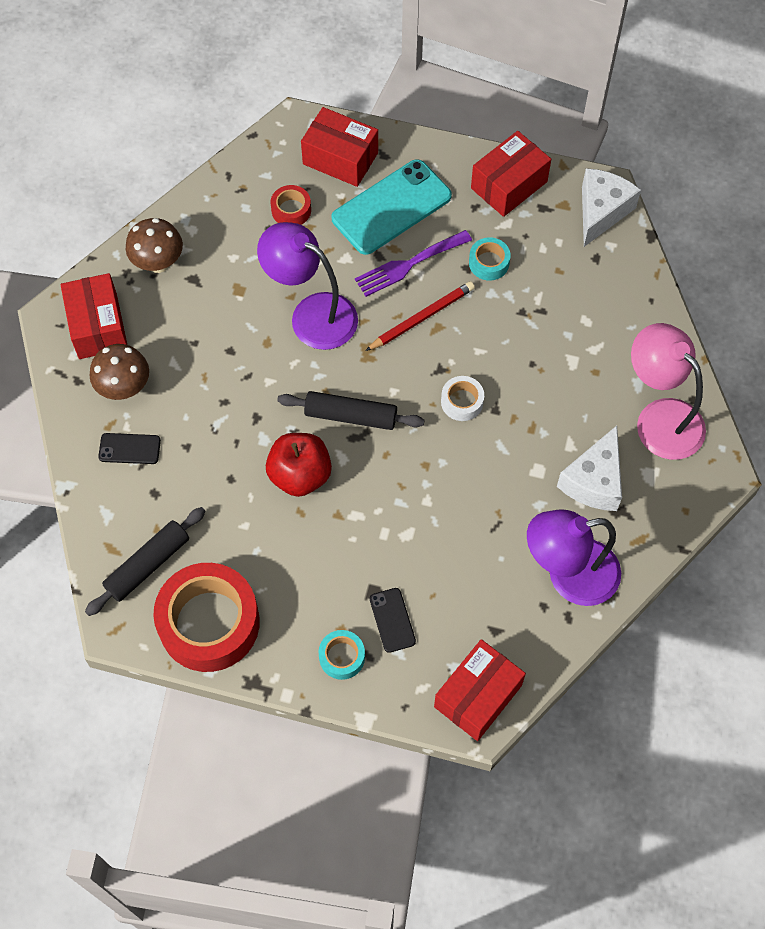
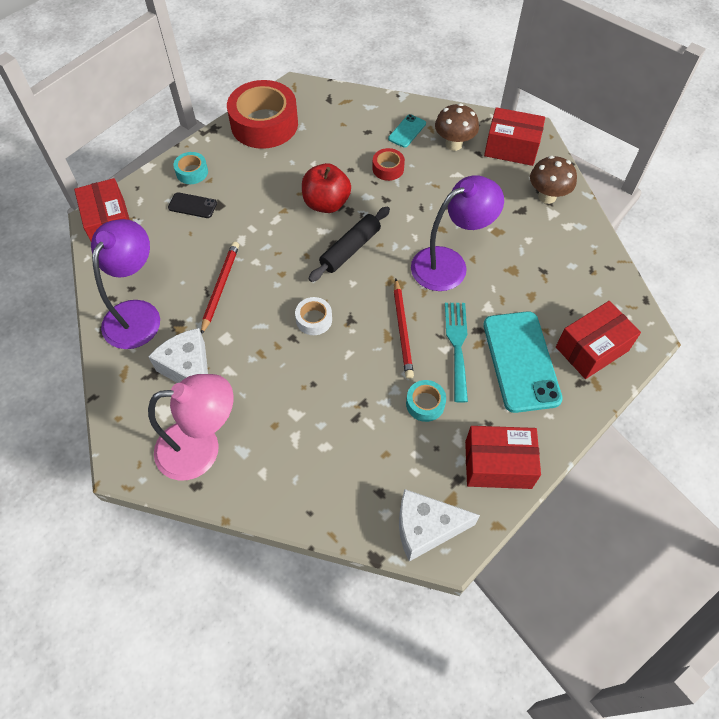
camera: 120 degrees right, 5 degrees down
black rolling pin [85,507,205,616] -> none
black phone [98,433,161,464] -> turquoise phone [388,114,426,148]
red tape [271,185,311,225] -> red tape moved to [372,148,405,181]
purple fork [355,230,472,297] -> turquoise fork [445,303,468,403]
red box [471,131,551,217] -> red box turned 75 degrees counterclockwise [465,426,541,489]
white cheese [582,168,641,247] -> white cheese turned 120 degrees clockwise [399,489,480,562]
none -> red pencil [201,242,239,334]

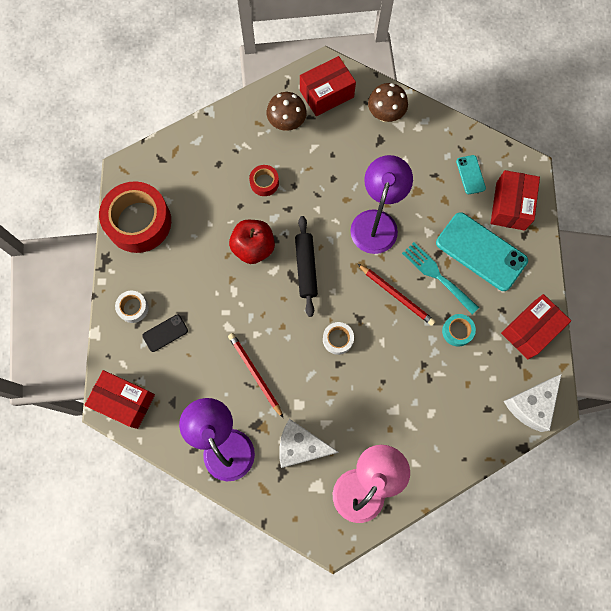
camera: 45 degrees left, 15 degrees up
turquoise tape [173,152,208,184] -> white tape [115,291,149,323]
turquoise phone [388,114,426,148] -> turquoise phone moved to [456,155,486,194]

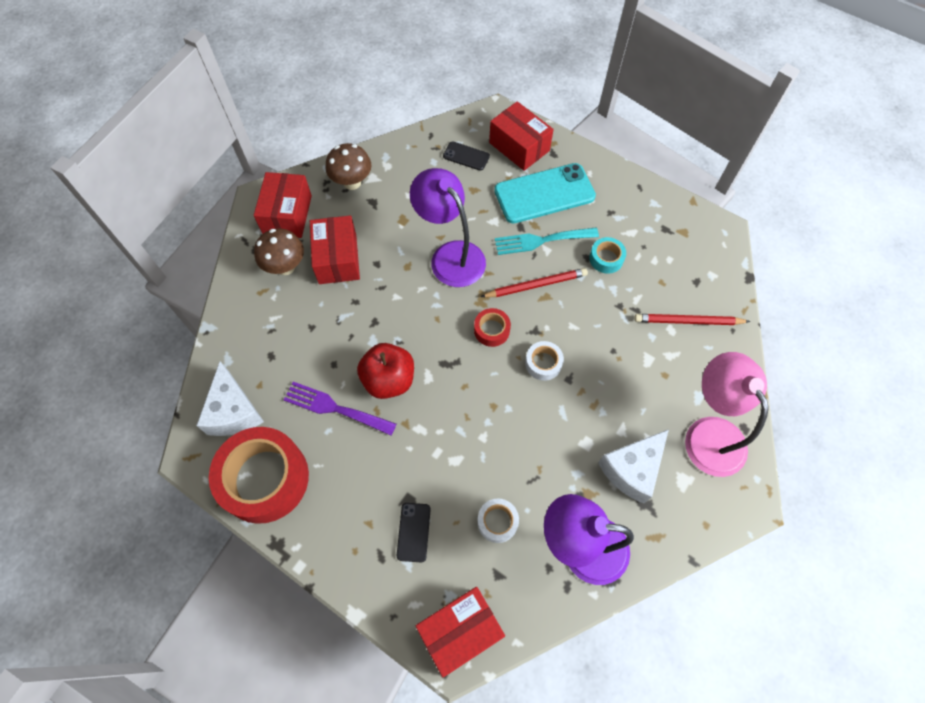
camera: 55 degrees left, 10 degrees down
white tape [115,291,149,323] -> white tape moved to [477,499,519,543]
red pencil [228,333,283,418] -> red pencil moved to [634,314,750,325]
red tape [249,165,279,196] -> red tape moved to [474,308,511,347]
black rolling pin [295,216,318,317] -> none
turquoise phone [456,155,486,194] -> black phone [443,141,490,171]
red box [501,294,571,359] -> red box moved to [310,215,360,284]
white cheese [504,374,562,432] -> white cheese moved to [196,361,264,436]
none -> purple fork [284,382,396,436]

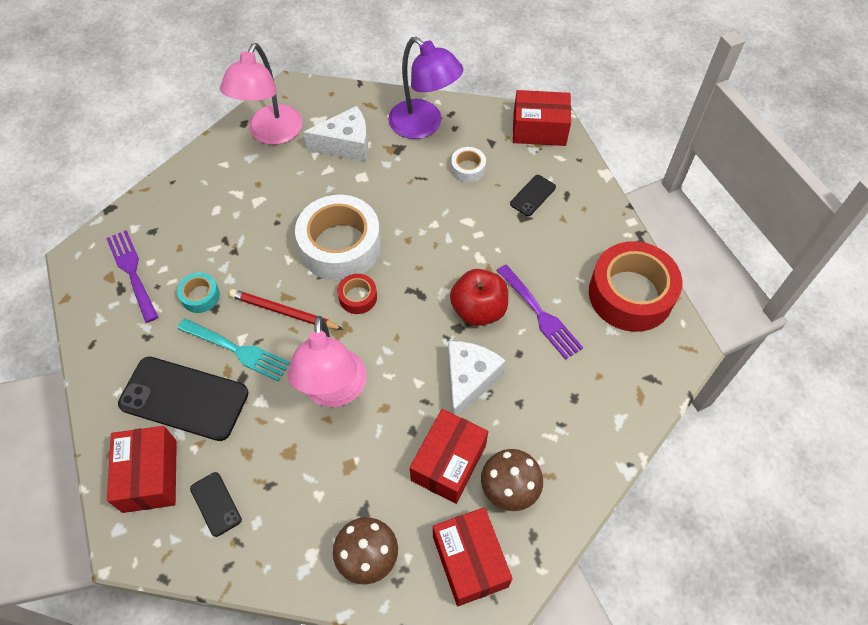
camera: 145 degrees left, 5 degrees down
white cheese [196,361,264,436] -> white cheese moved to [448,341,506,416]
red box [254,172,312,238] -> red box turned 60 degrees counterclockwise [433,507,513,606]
purple lamp [410,168,486,287] -> pink lamp [288,316,367,407]
turquoise phone [494,163,596,223] -> black phone [118,357,249,441]
white tape [525,341,564,381] -> white tape [295,195,381,281], size x2.22
red pencil [634,314,750,325] -> none
none -> purple fork [106,230,158,323]

